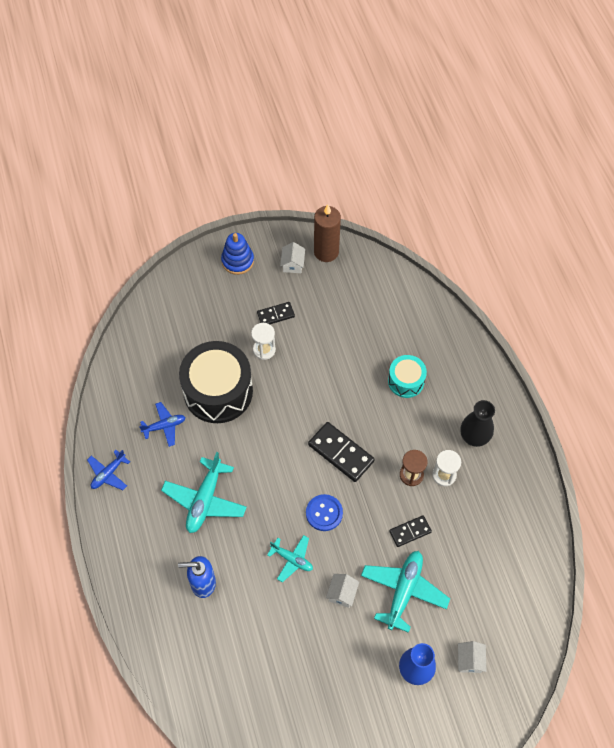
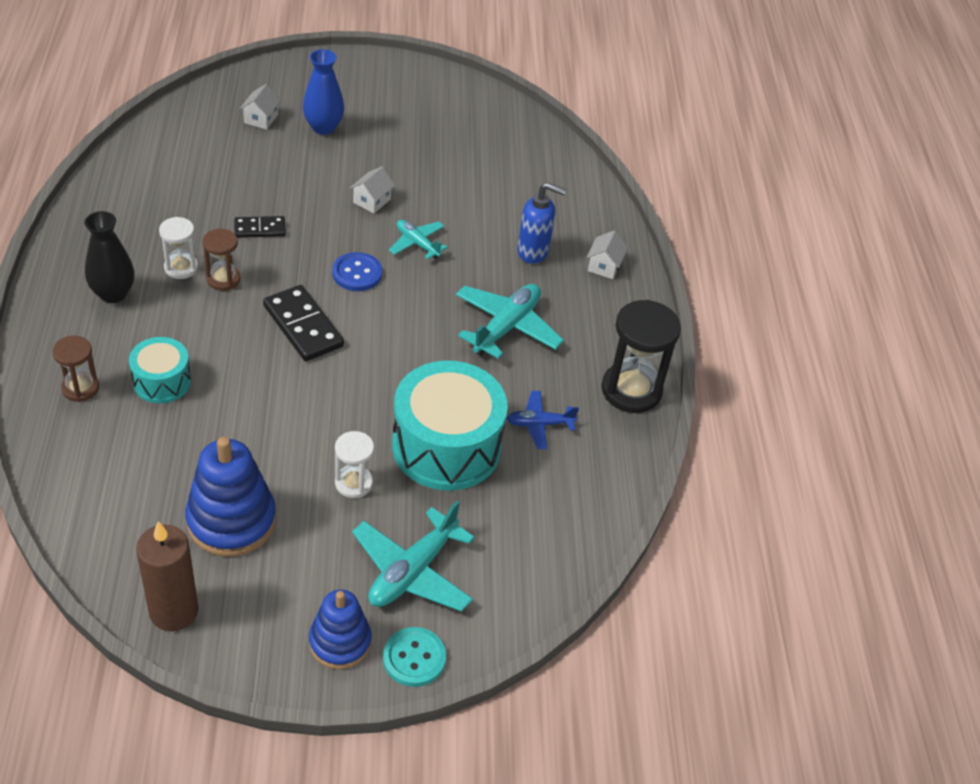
camera: 170 degrees left, 15 degrees down
blue plane [87,450,130,490] -> black hourglass [601,300,681,413]
black drum [179,341,253,423] -> turquoise drum [392,361,508,491]
black domino [257,302,295,324] -> none
white house [280,242,305,273] -> white house moved to [587,231,628,279]
turquoise plane [361,551,450,633] -> turquoise plane moved to [352,501,475,612]
none -> brown hourglass [52,336,99,402]
none -> blue stacking toy [185,437,276,557]
none -> turquoise button [383,627,446,687]

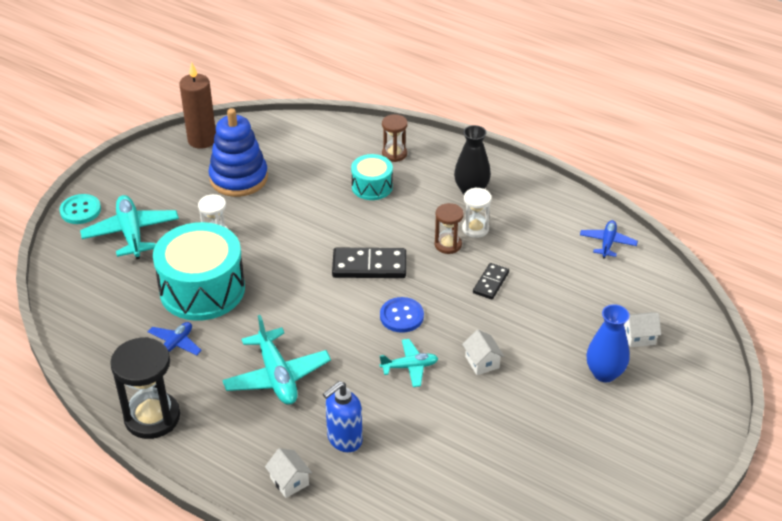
camera: 130 degrees right, 5 degrees down
white house [240,84,281,130] -> white house turned 60 degrees counterclockwise [624,312,661,347]
blue stacking toy [309,590,371,669] -> none
none -> blue plane [580,220,638,259]

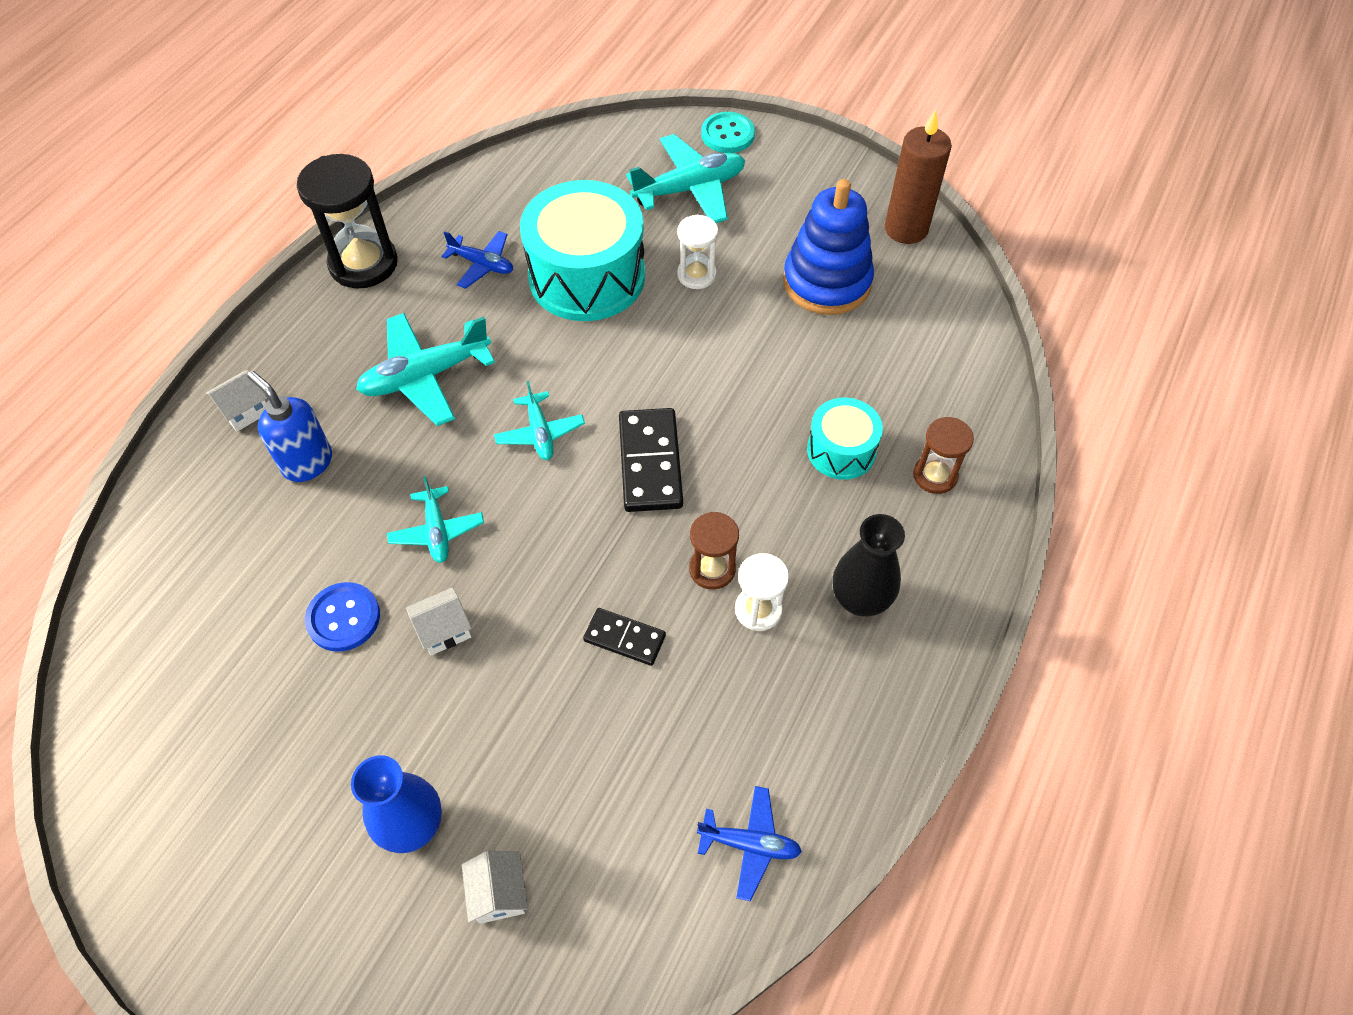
camera: 85 degrees right, 15 degrees up
blue button [380,297,424,333] -> blue button moved to [305,582,380,652]
none -> turquoise plane [494,381,585,460]

